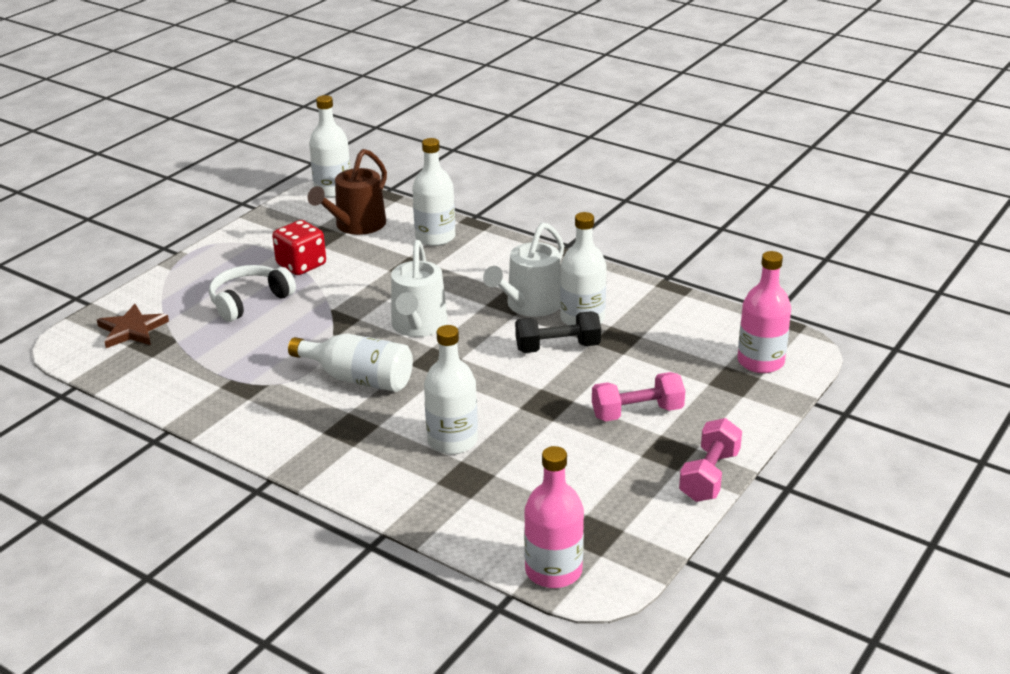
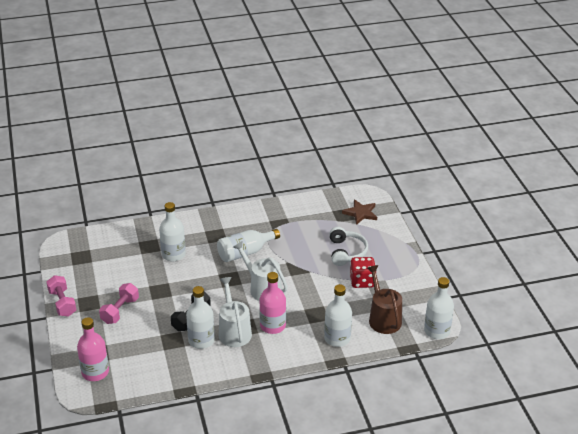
camera: 130 degrees right, 5 degrees up
pink bottle [524,446,584,588] -> pink bottle moved to [259,272,286,334]

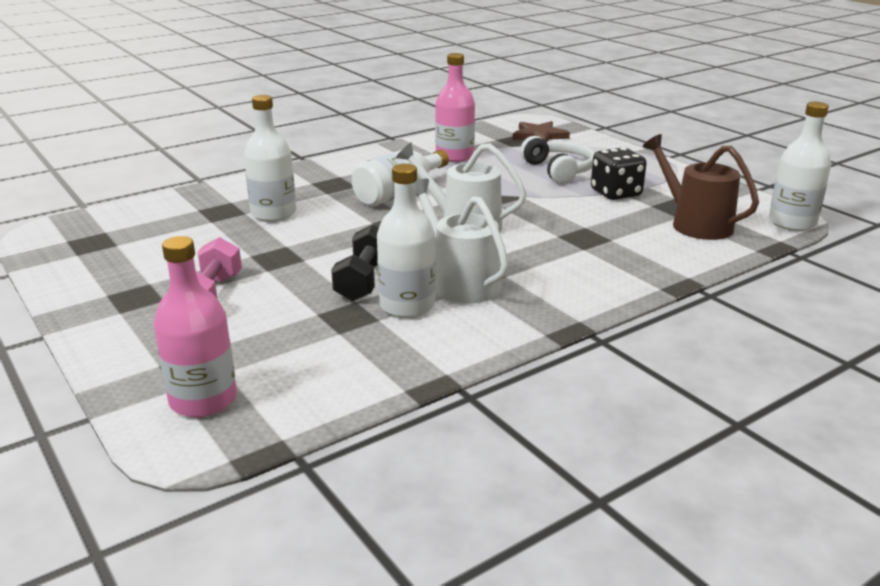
camera: 20 degrees left, 10 degrees down
pink dumbbell [46,275,76,317] -> none
pink bottle [259,272,286,334] -> pink bottle moved to [435,53,475,162]
white bottle [324,284,352,347] -> none
red dice [350,257,375,288] -> black dice [591,147,647,200]

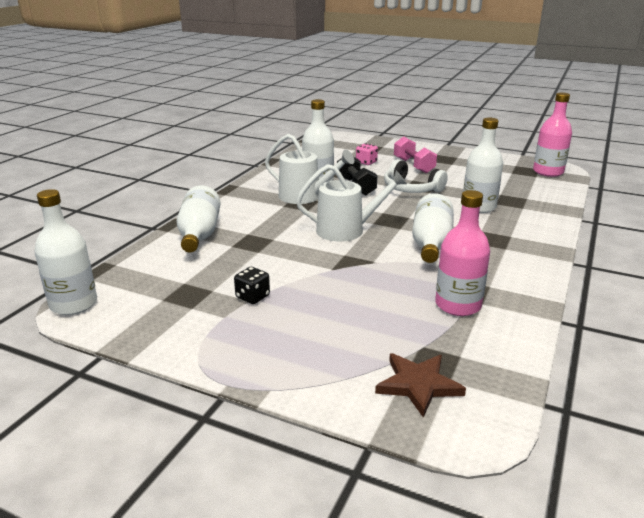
camera: 150 degrees right, 0 degrees up
pink bottle [154,236,237,417] -> pink bottle moved to [533,92,572,177]
white headphones [520,136,595,184] -> white headphones moved to [384,159,448,193]
black dice [591,147,647,200] -> black dice [234,267,270,304], size x0.63
brown watering can [643,134,759,240] -> none
none -> white bottle [177,185,221,252]
none -> pink dice [356,143,378,165]

